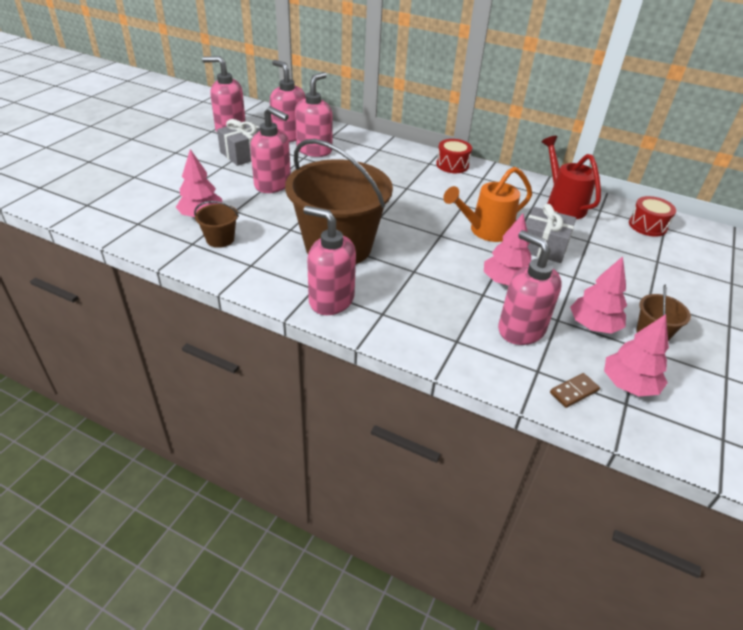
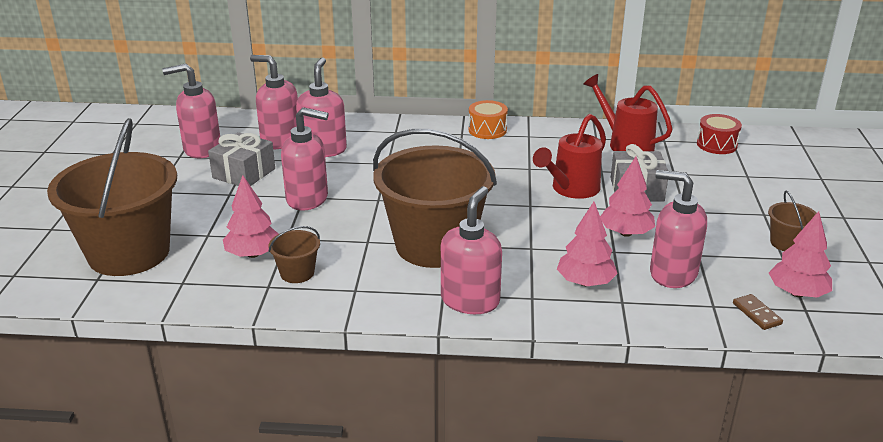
camera: 20 degrees left, 10 degrees down
pink soap dispenser [303,206,356,315] -> pink soap dispenser turned 105 degrees clockwise [441,186,502,314]
red drum [436,139,472,173] -> orange drum [468,100,508,139]
orange watering can [443,167,532,242] -> red watering can [533,114,606,199]
brown domino [550,373,600,408] -> brown domino turned 60 degrees counterclockwise [733,294,783,330]
pink tree [570,256,627,334] -> pink tree moved to [557,202,618,286]
none -> brown bucket [47,118,177,276]

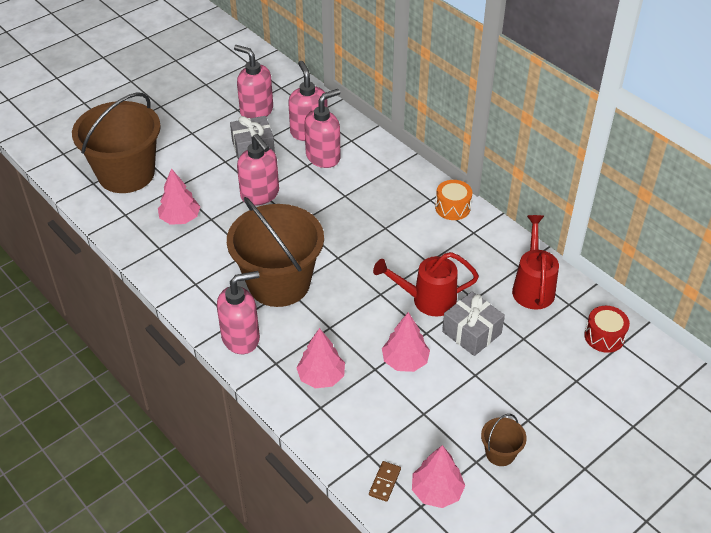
camera: 45 degrees right, 15 degrees up
brown bucket [268,226,320,283] -> none
pink soap dispenser [650,170,707,288] -> none

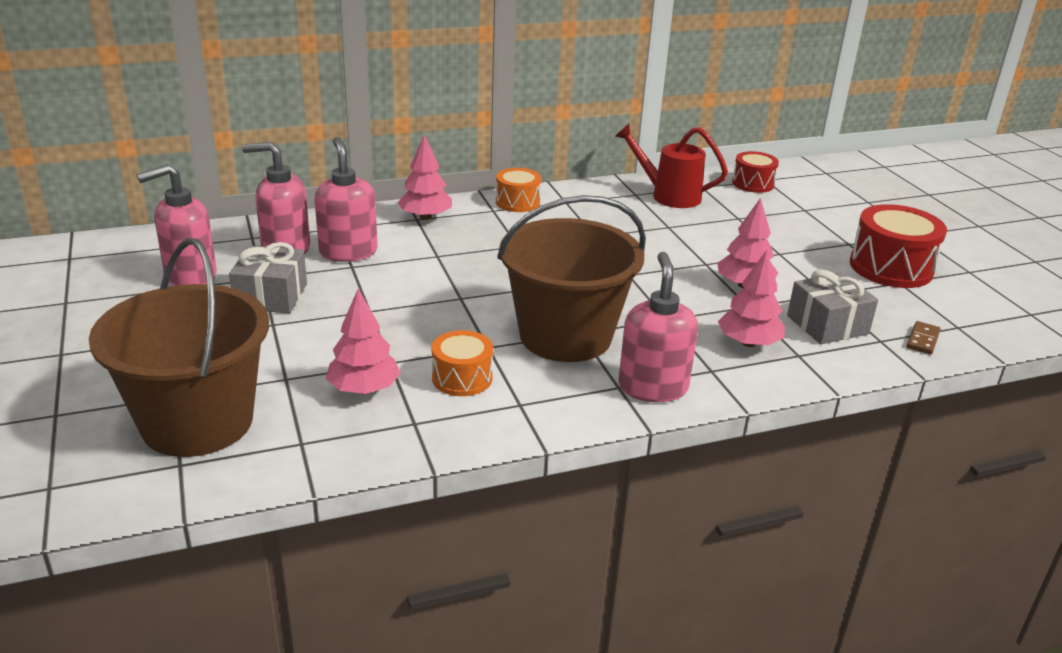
camera: 70 degrees left, 15 degrees down
pink soap dispenser [237,134,279,206] -> none
brown domino [369,461,401,502] -> brown domino turned 75 degrees clockwise [907,321,941,355]
red watering can [373,252,479,316] -> none
pink tree [412,445,465,508] -> pink tree moved to [397,135,452,220]
grey gift [442,292,505,356] -> grey gift moved to [787,269,878,344]
brown bucket [481,414,527,466] -> red drum [850,204,947,288]
none -> orange drum [431,330,493,396]

